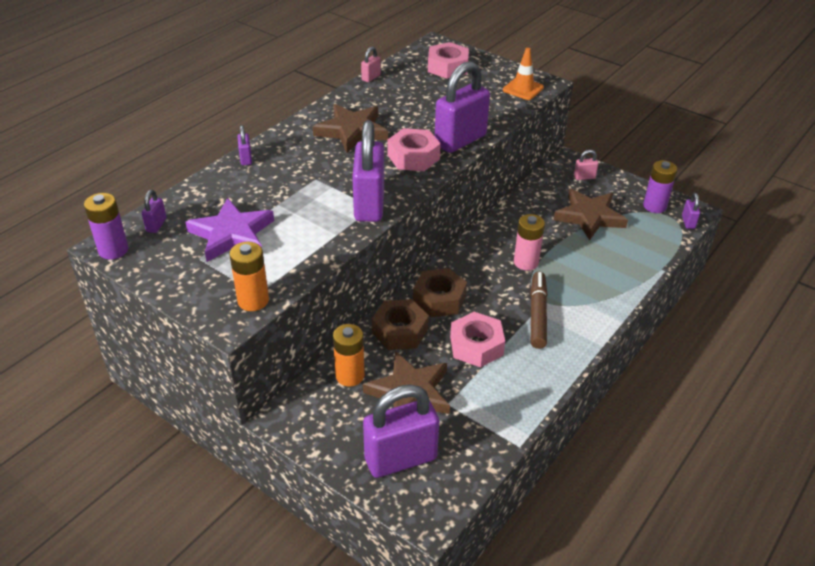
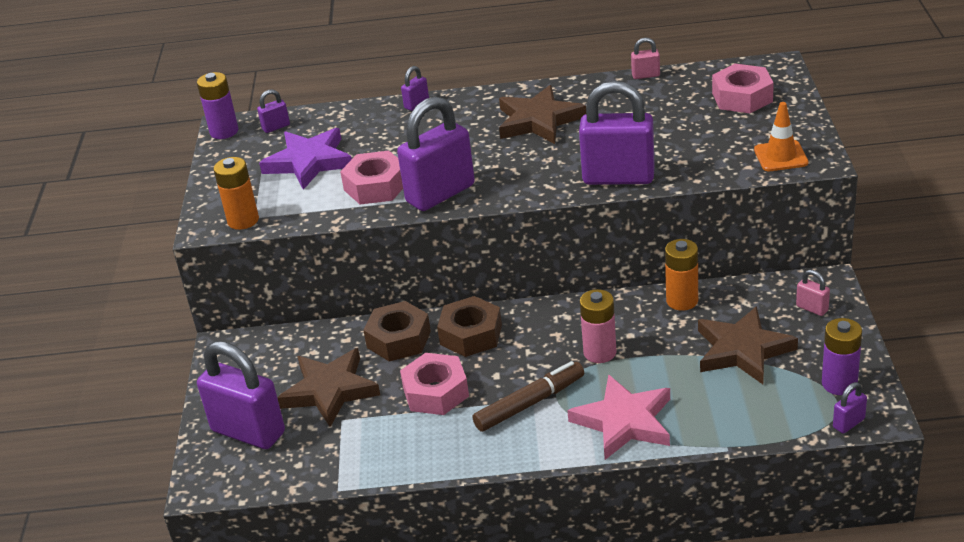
camera: 55 degrees right, 5 degrees down
orange battery [333,324,365,387] -> orange battery moved to [665,239,698,311]
pink nut [388,128,441,171] -> pink nut moved to [340,151,403,204]
none -> pink star [567,374,670,460]

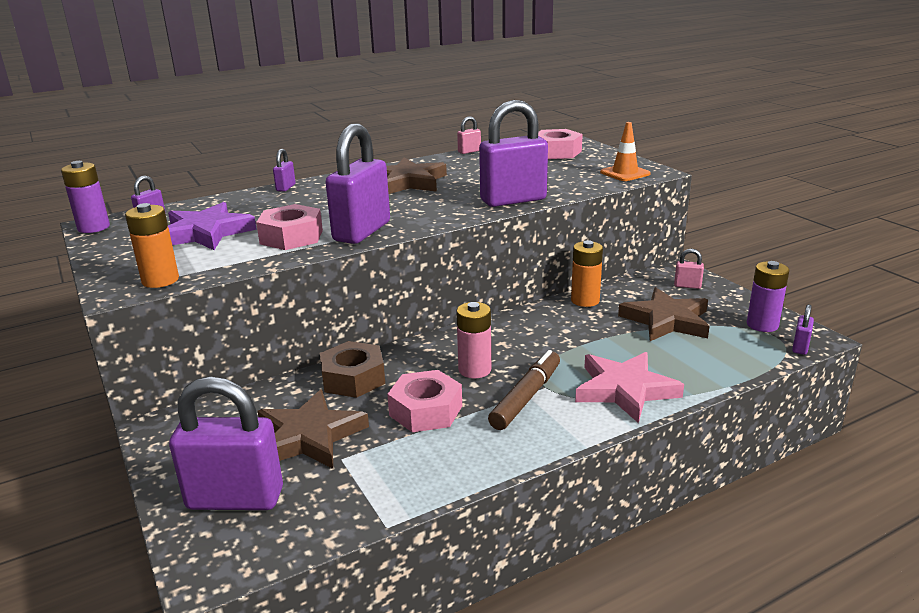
camera: 30 degrees left, 10 degrees down
brown nut [437,296,502,357] -> none
pink battery [580,289,617,363] -> pink battery moved to [456,302,491,378]

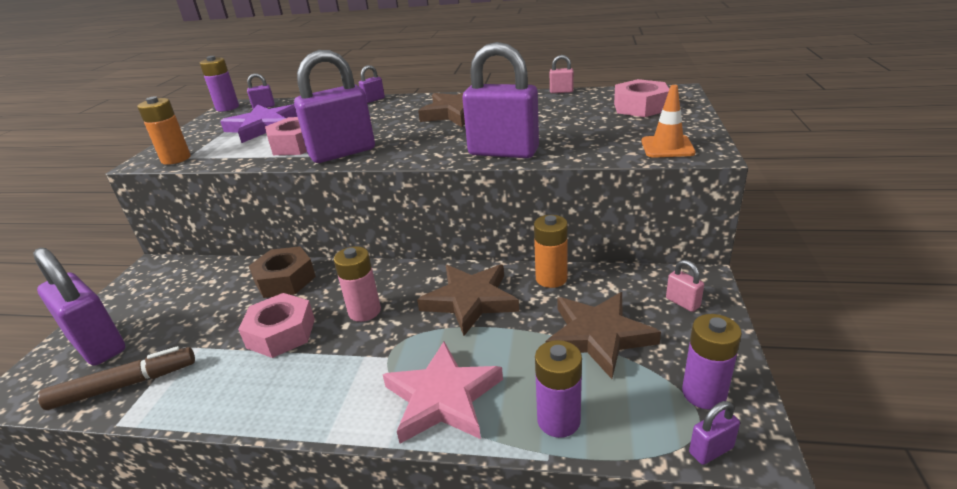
camera: 40 degrees right, 5 degrees up
brown star [258,389,369,469] -> brown star moved to [417,264,519,336]
brown marker [488,350,560,430] -> brown marker moved to [38,346,195,410]
none -> purple battery [535,340,582,438]

